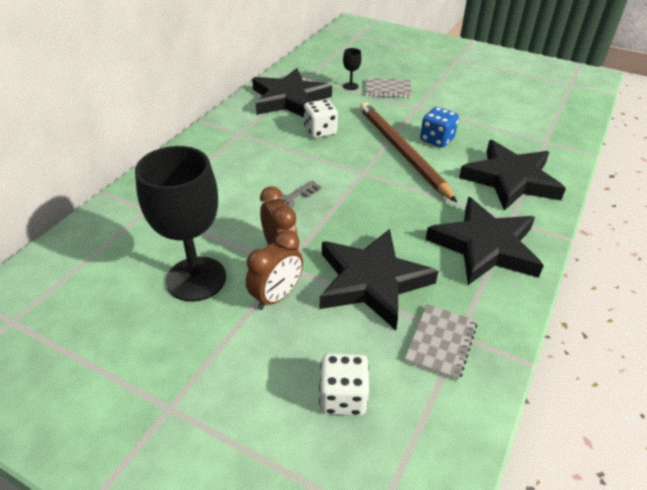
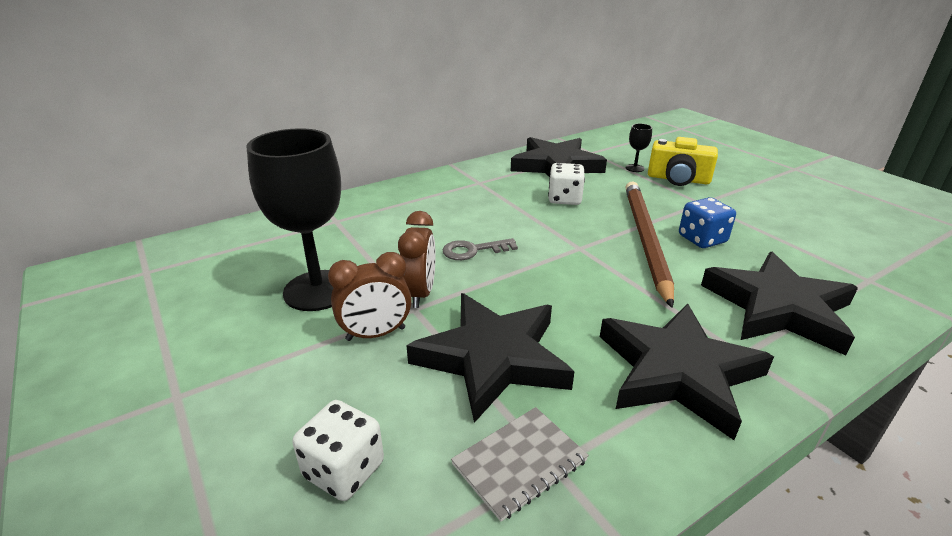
camera: 30 degrees right, 10 degrees down
grey notebook [366,78,412,98] -> yellow camera [648,137,718,186]

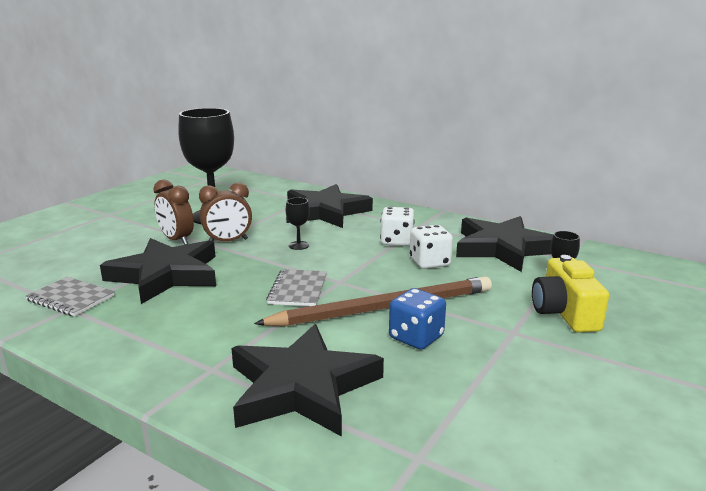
camera: 65 degrees right, 10 degrees down
white dice [292,400,384,501] -> white dice moved to [380,207,414,246]
grey key [443,238,518,260] -> black goblet [286,198,310,250]
black star [600,303,774,440] -> black star moved to [286,184,373,228]
none -> grey notebook [266,269,327,306]

